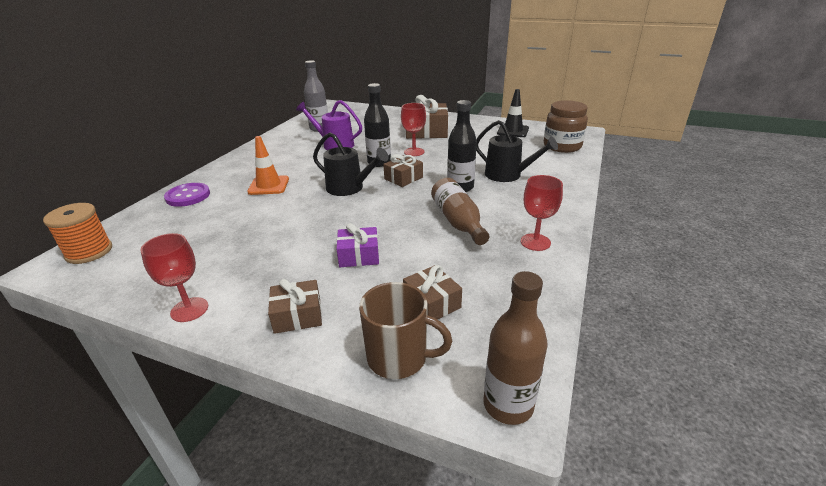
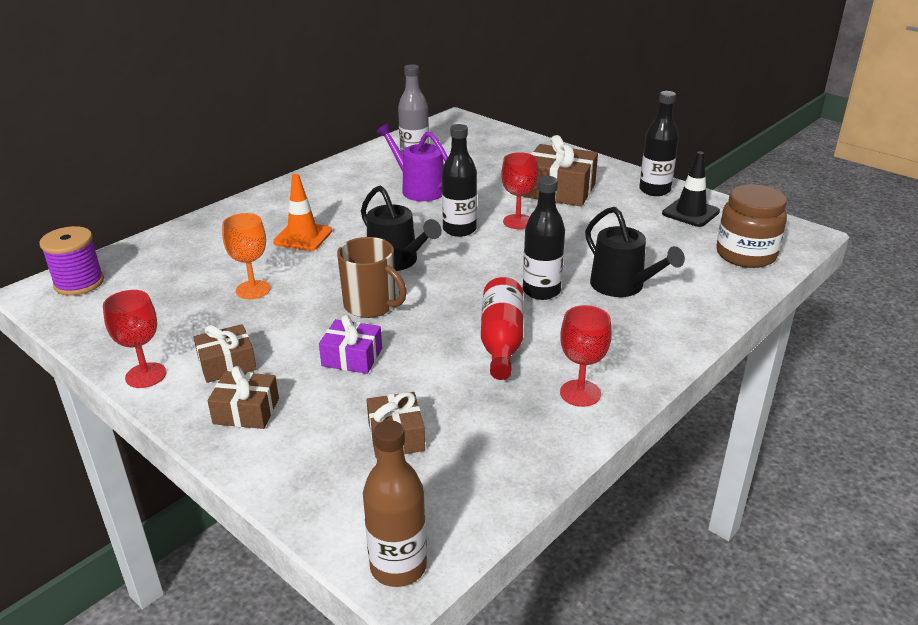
camera: 20 degrees right, 0 degrees up
orange spool [43,203,112,264] -> purple spool [39,226,104,296]
purple button [164,183,210,207] -> none
brown mug [359,282,452,379] -> brown mug moved to [337,237,407,318]
brown gift [383,154,423,187] -> brown gift moved to [194,324,257,383]
brown bottle [431,178,489,245] -> red bottle [481,277,524,380]
none -> orange goblet [222,213,271,299]
none -> black bottle [639,91,679,196]

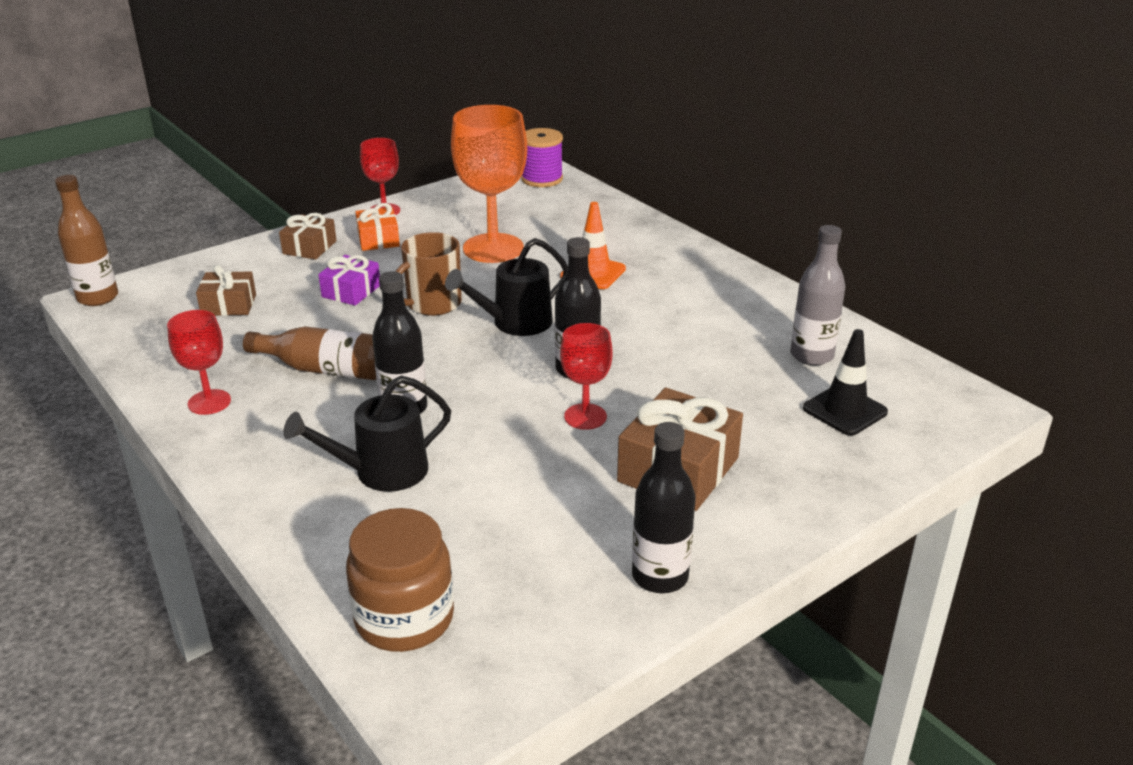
camera: 100 degrees right, 0 degrees up
brown gift [194,324,257,383] -> orange gift [356,203,400,251]
orange goblet [222,213,271,299] -> orange goblet [451,105,527,263], size x1.82
purple watering can [376,123,448,201] -> none
red bottle [481,277,524,380] -> brown bottle [243,326,376,380]
black traffic cone [662,151,720,227] -> black traffic cone moved to [803,329,888,436]

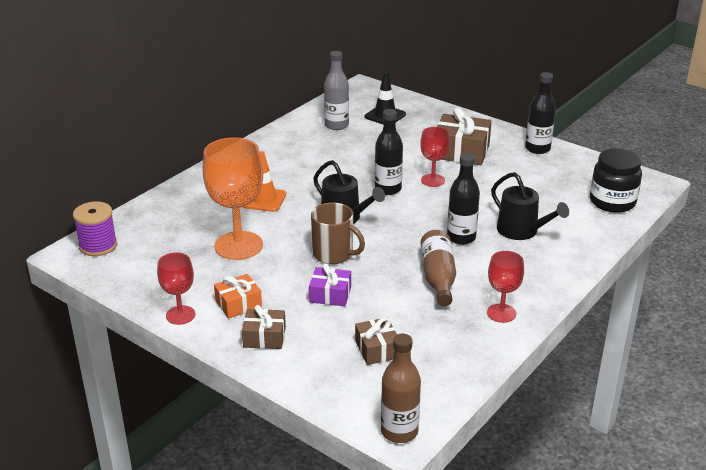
camera: 105 degrees left, 0 degrees up
brown jar [346,508,454,652] -> black jar [590,148,642,213]

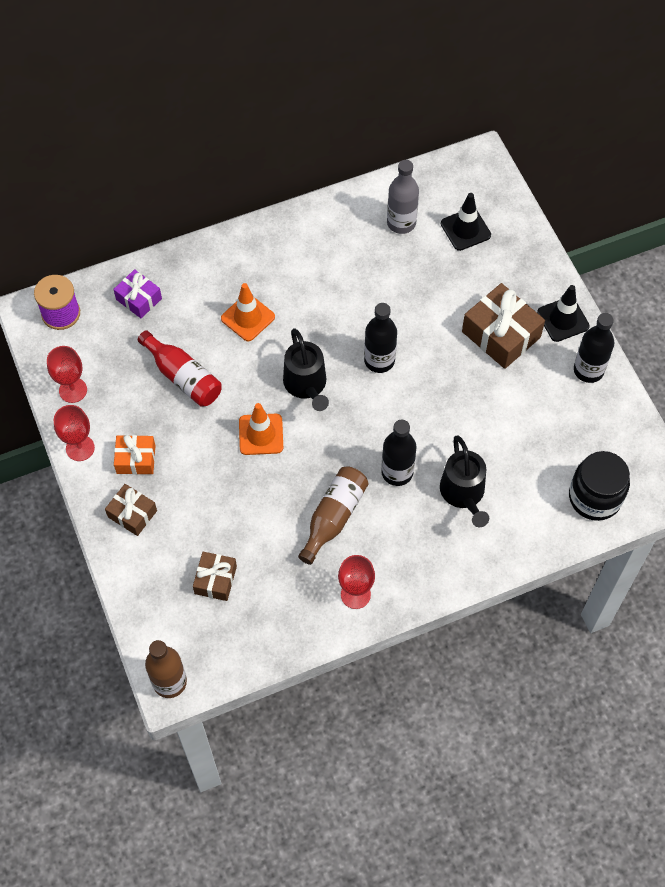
camera: 30 degrees right, 30 degrees up
orange goblet [202,137,263,260] -> red bottle [138,330,222,407]
purple gift [309,264,351,306] -> purple gift moved to [113,269,162,318]
brown mug [311,203,365,264] -> orange traffic cone [239,403,283,455]
red goblet [420,127,450,187] -> red goblet moved to [47,346,87,403]
none -> black traffic cone [537,285,590,342]

